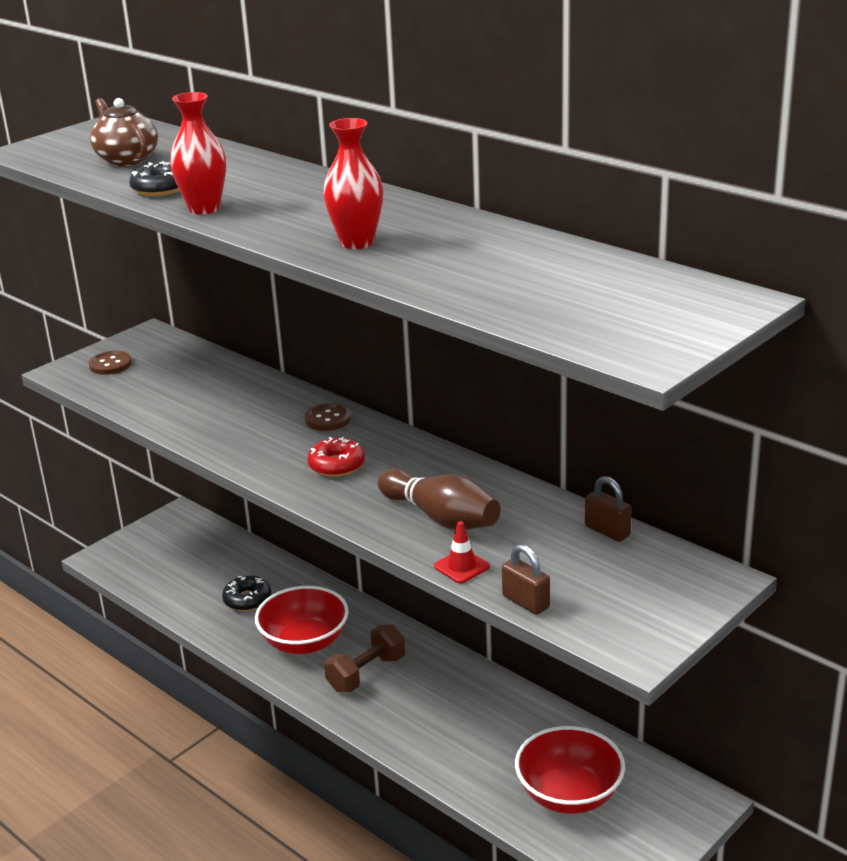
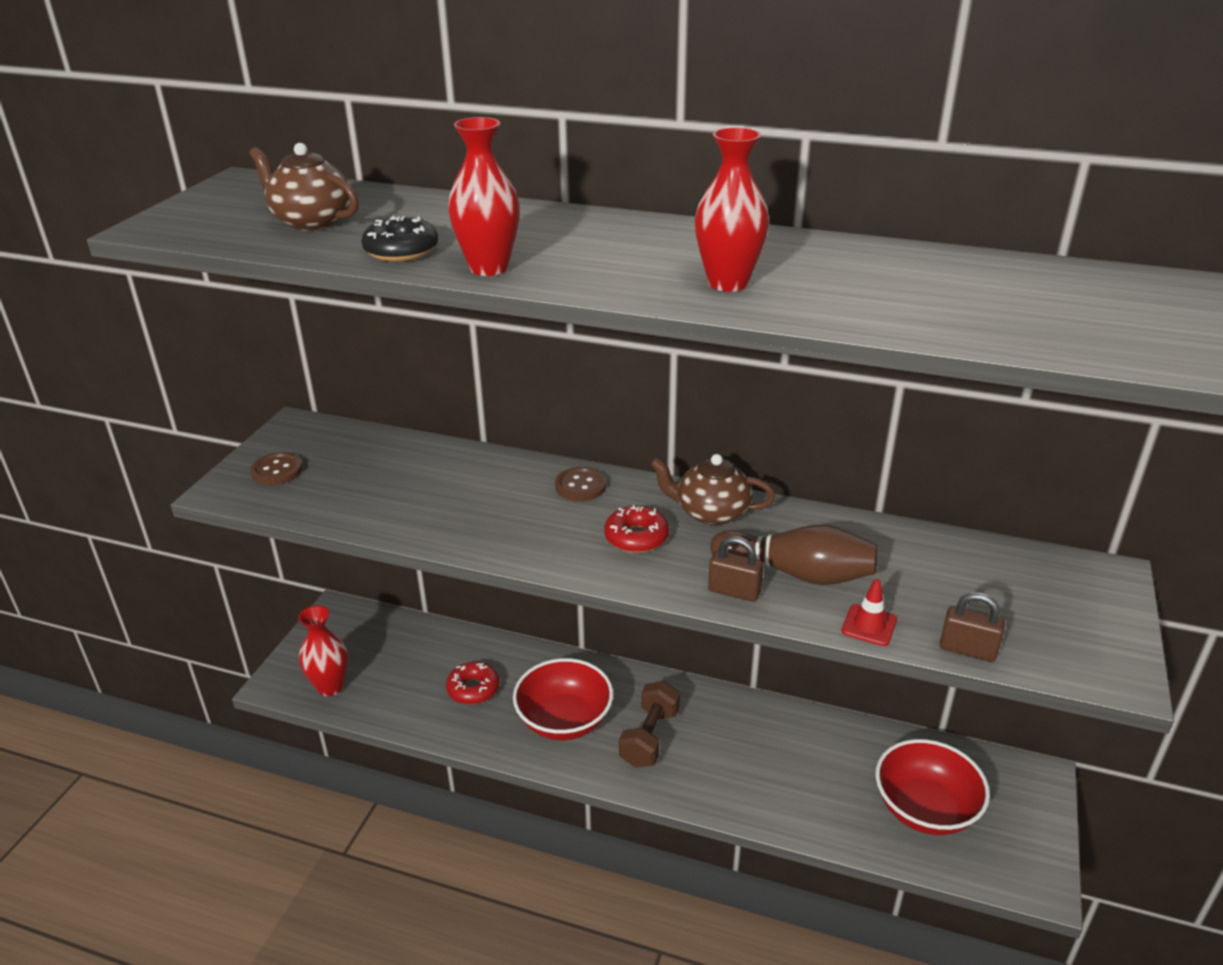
camera: 25 degrees left, 5 degrees up
black donut [222,575,272,611] -> red donut [446,662,499,705]
brown padlock [585,476,632,542] -> brown padlock moved to [708,536,764,602]
none -> red vase [298,605,348,696]
none -> brown teapot [650,454,776,525]

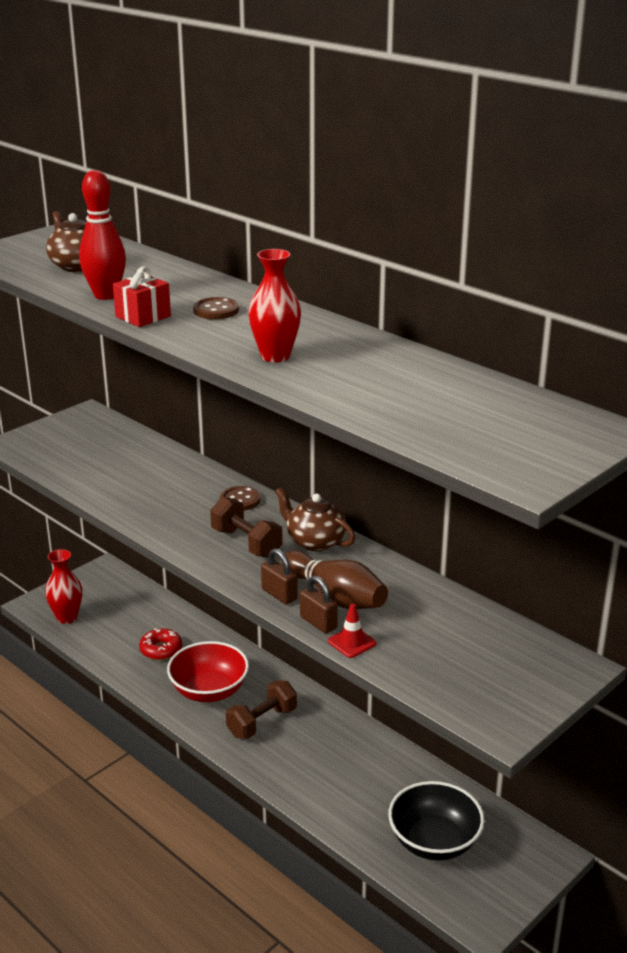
camera: 25 degrees right, 5 degrees down
brown button [250,452,303,485] -> brown button moved to [193,297,239,319]
black donut [361,216,438,262] -> red bowling pin [79,170,126,300]
red vase [448,117,520,276] -> red gift [113,267,171,327]
red donut [604,505,669,553] -> brown dumbbell [210,497,283,557]
red bowl [876,739,990,835] -> black bowl [388,781,484,860]
brown padlock [940,592,1005,662] -> brown padlock moved to [300,575,338,634]

